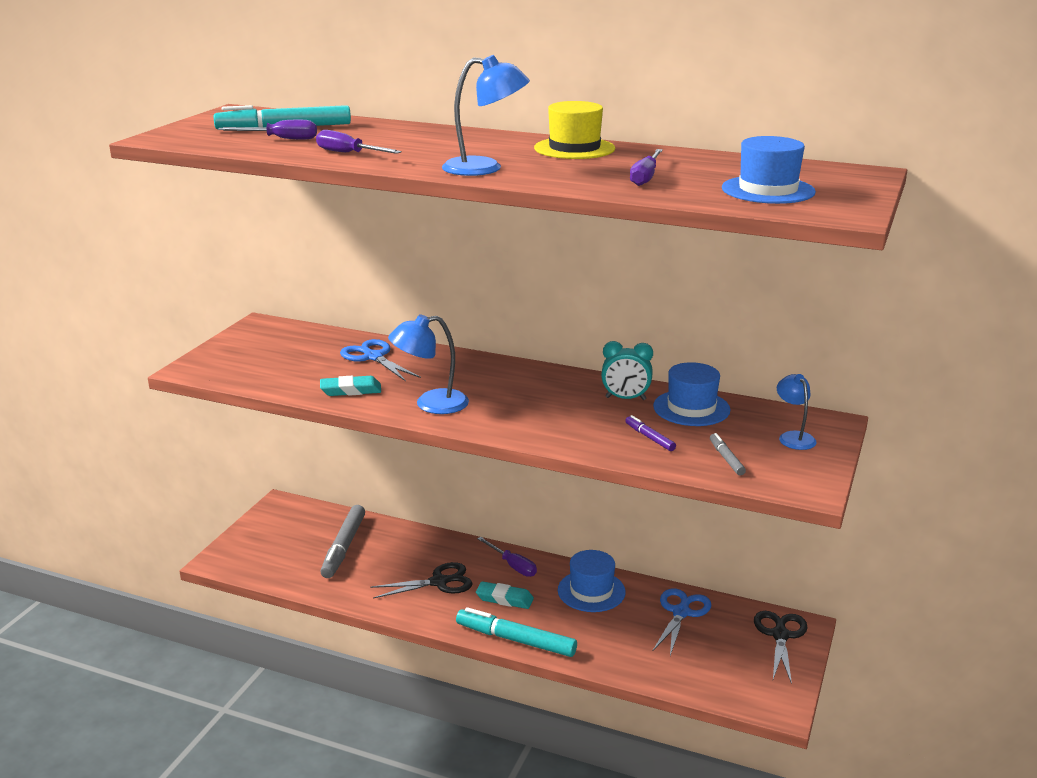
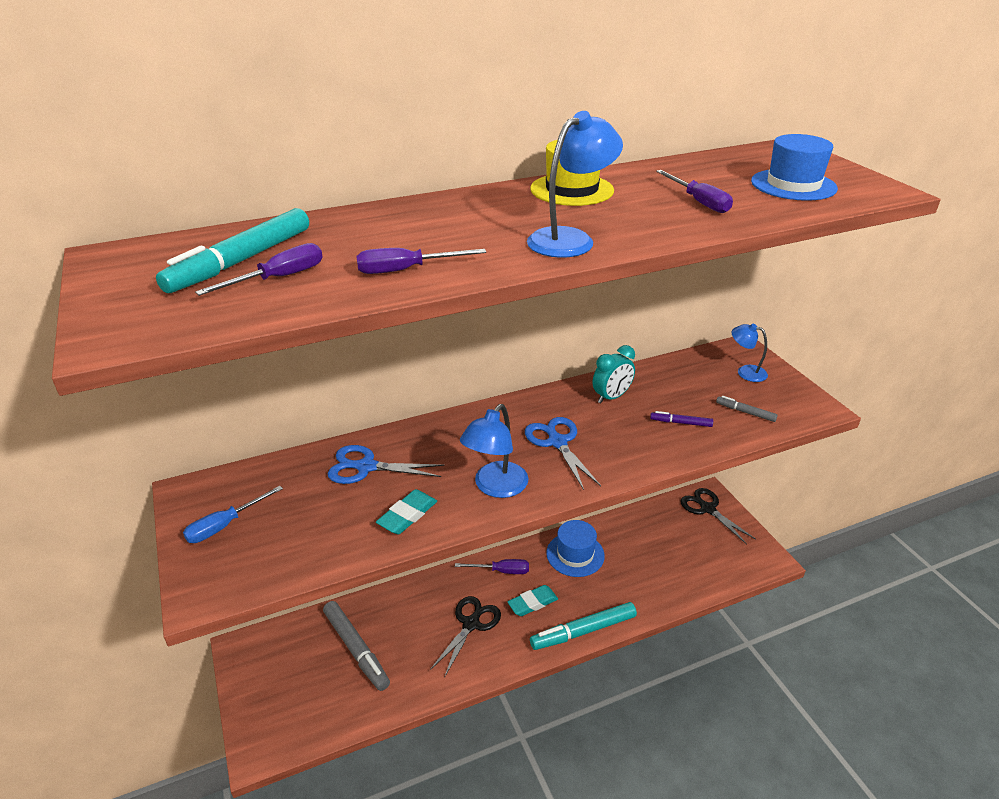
camera: 45 degrees left, 10 degrees up
blue hat [653,362,731,426] -> none
blue scissors [653,588,711,656] -> blue scissors moved to [525,417,601,490]
none -> blue screwdriver [183,486,283,543]

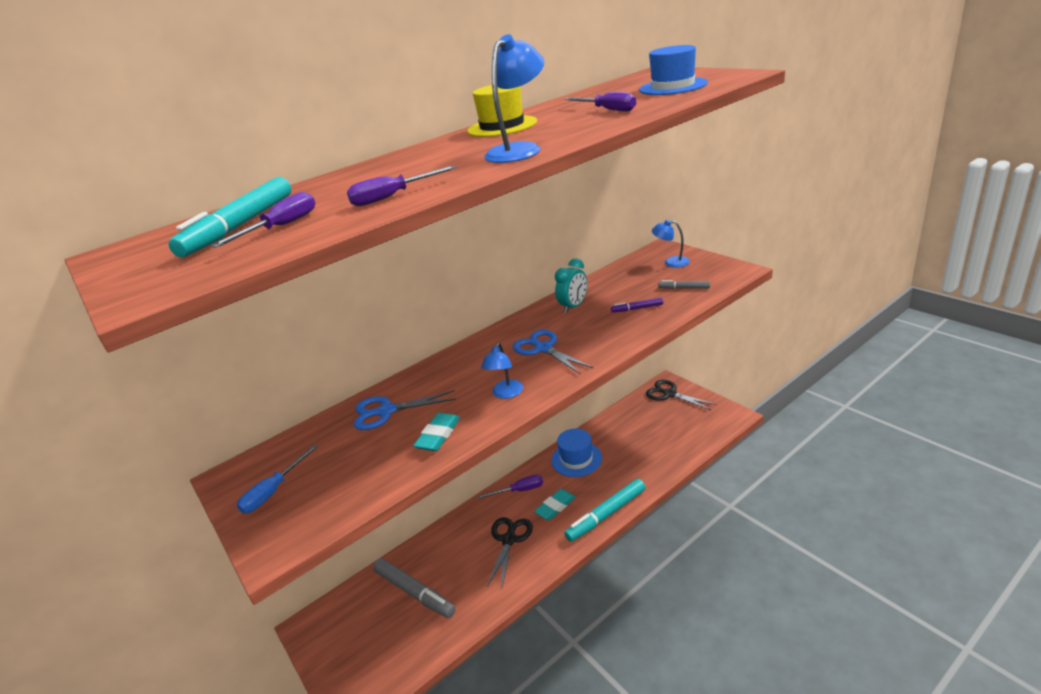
camera: 10 degrees left, 5 degrees down
blue lamp [460,404,529,498] -> blue lamp [481,343,523,399], size x0.66

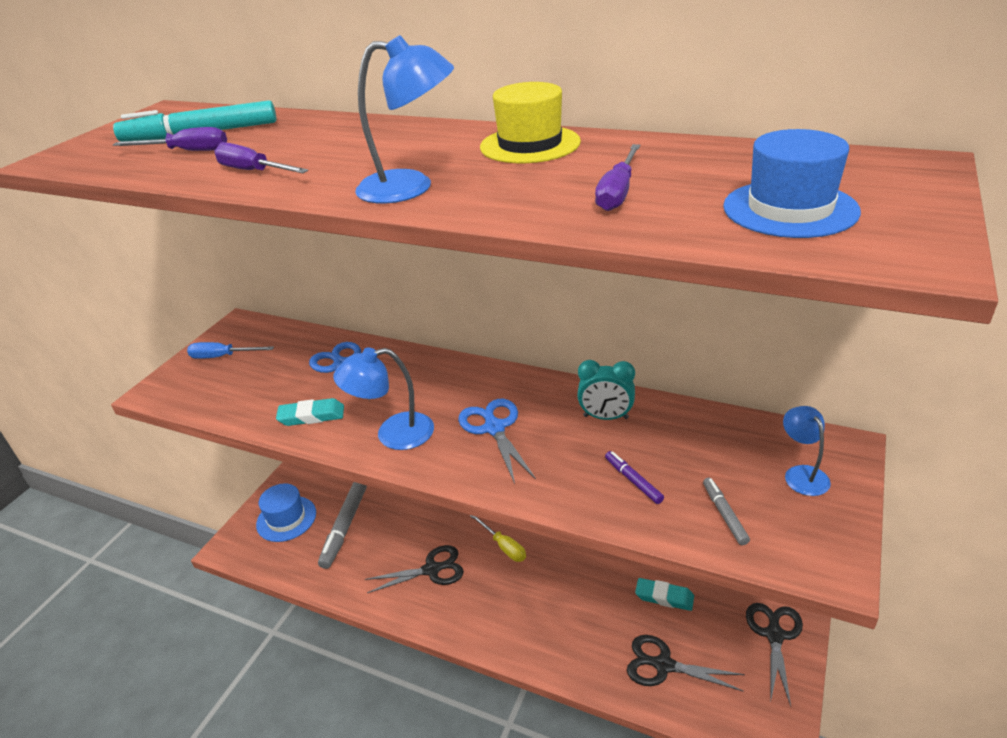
camera: 60 degrees right, 5 degrees up
purple screwdriver [478,475,543,499] -> yellow screwdriver [470,515,526,562]
blue lamp [481,343,523,399] -> blue lamp [333,348,434,450], size x1.52
blue scissors [513,330,593,374] -> blue scissors turned 45 degrees counterclockwise [458,399,536,484]
turquoise eraser [534,489,576,520] -> turquoise eraser moved to [635,578,694,611]
blue hat [551,428,602,477] -> blue hat moved to [256,484,316,542]
turquoise marker [564,479,645,542] -> none
none -> black scissors [627,635,745,692]

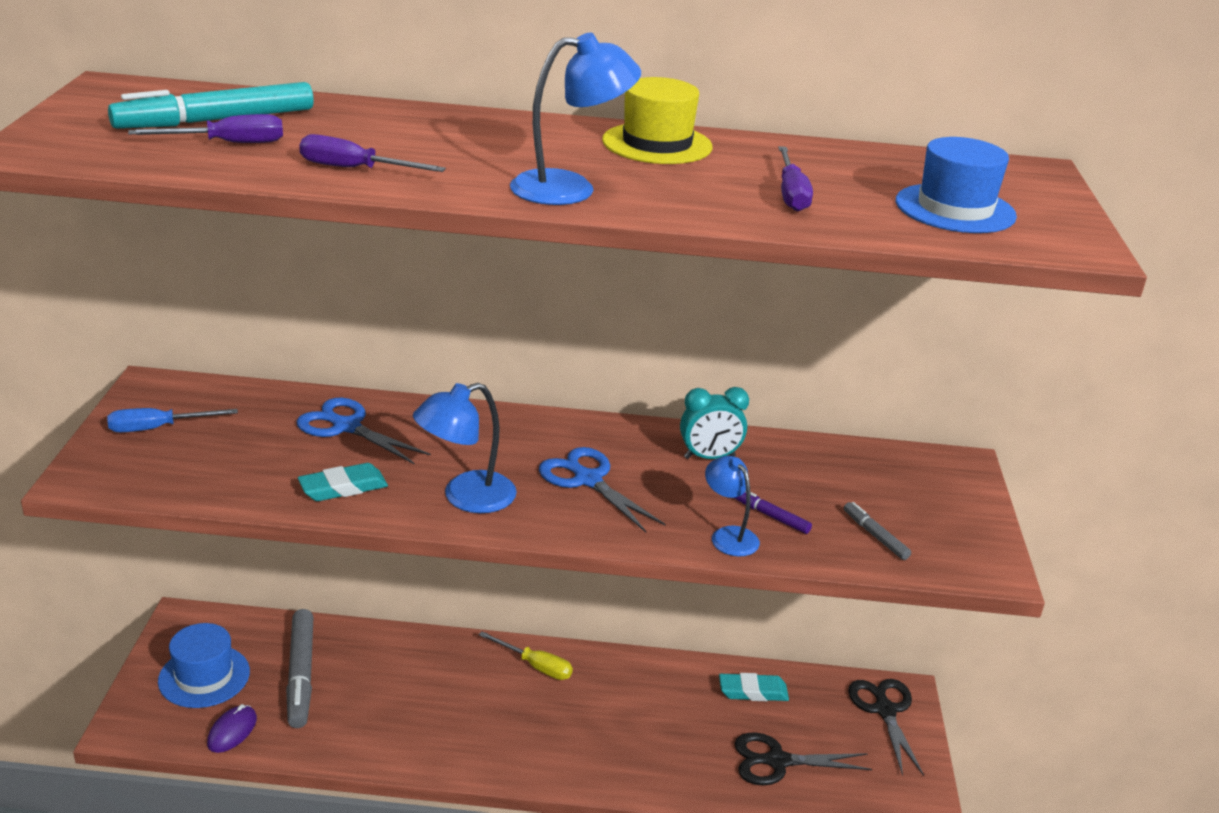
camera: 25 degrees left, 5 degrees down
black scissors [365,545,464,593] -> none
blue lamp [783,406,831,496] -> blue lamp moved to [705,456,760,556]
none -> purple mouse [207,704,257,753]

